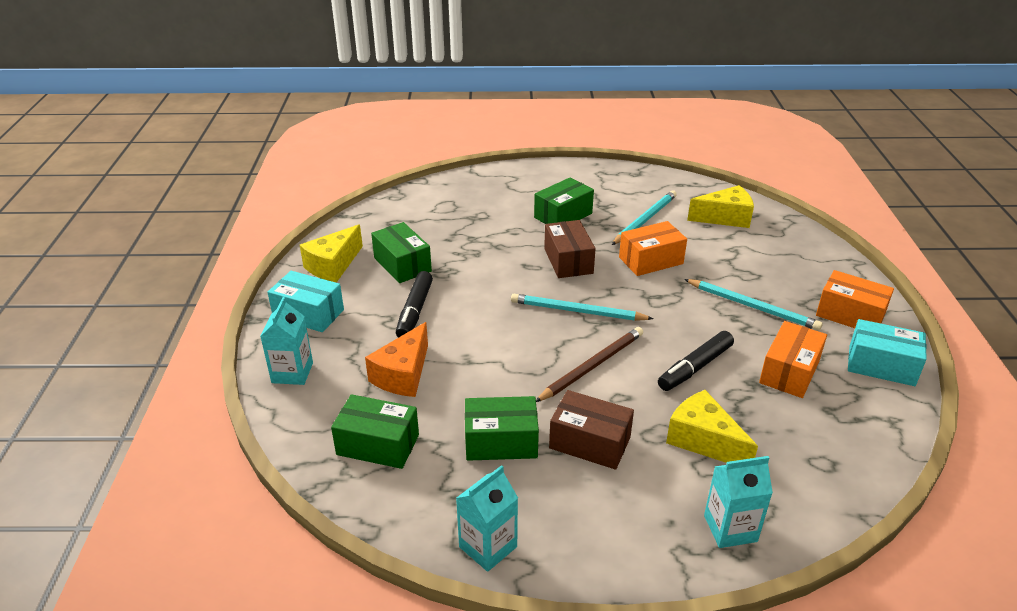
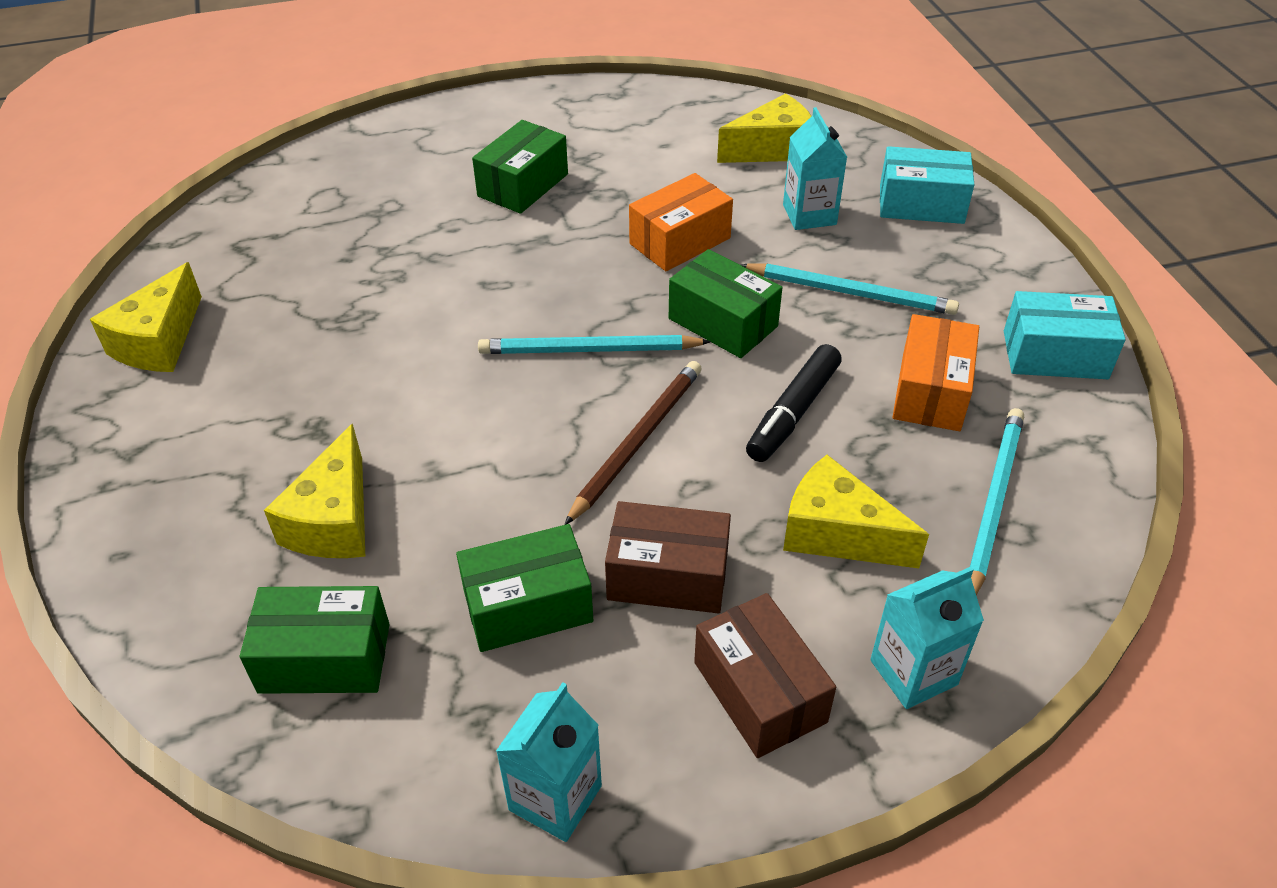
camera: 15 degrees left, 10 degrees up
turquoise carton [260,297,313,385] -> turquoise carton moved to [783,107,847,230]
turquoise box [267,271,344,332] -> turquoise box moved to [880,146,974,224]
orange cheese [365,322,428,397] -> yellow cheese [264,424,365,558]
green box [371,222,432,283] -> green box moved to [669,249,782,358]
black marker [396,271,433,338] -> none
brown box [544,220,596,278] -> brown box moved to [694,593,836,758]
turquoise pencil [612,190,677,245] -> turquoise pencil moved to [970,408,1024,595]
orange box [816,270,894,328] -> none

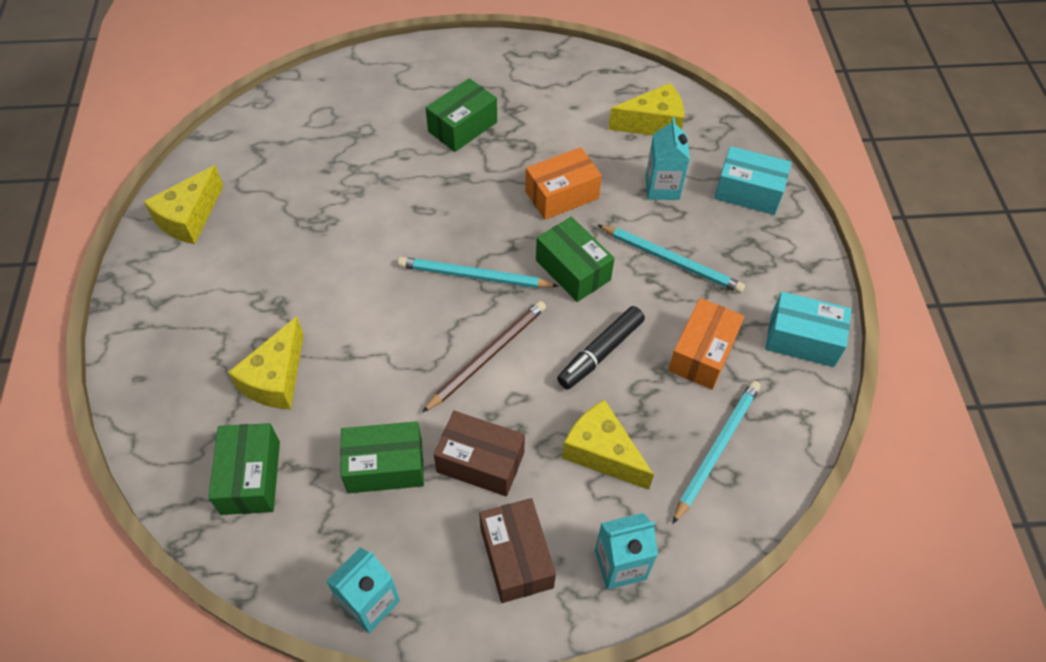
camera: 10 degrees right, 10 degrees up
green box [240,586,389,694] -> green box turned 75 degrees clockwise [208,423,280,515]

